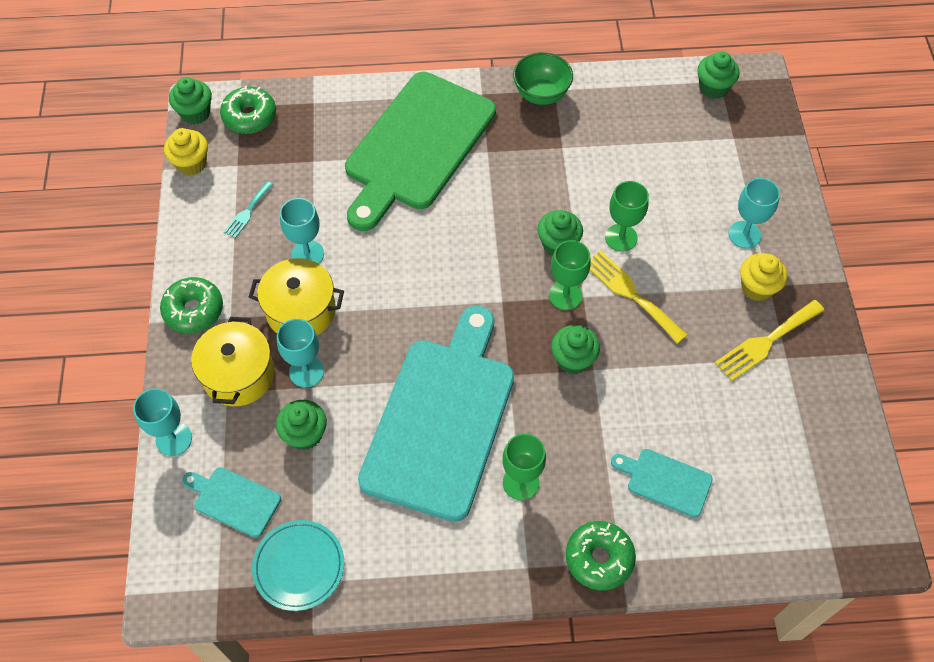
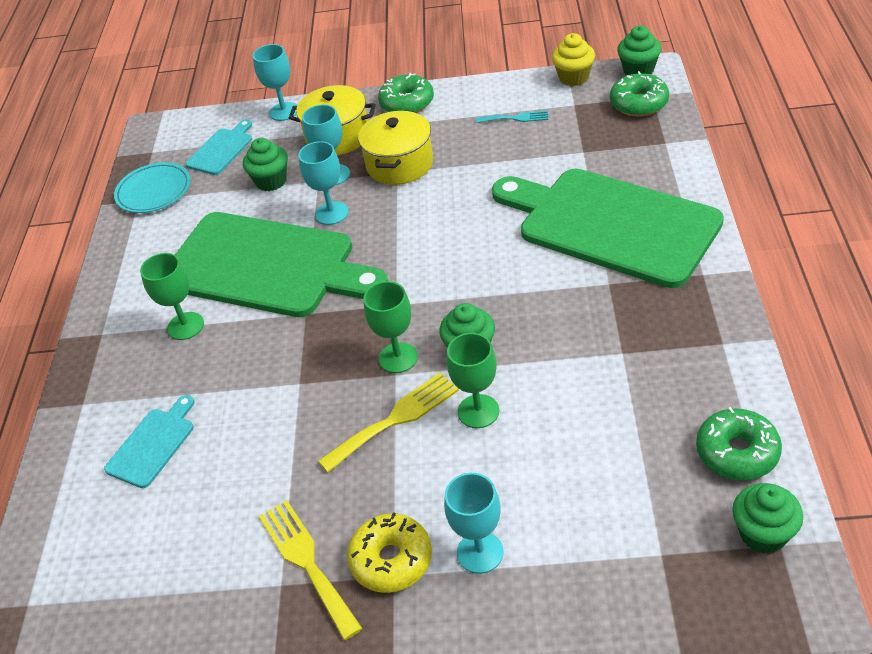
camera: 100 degrees right, 15 degrees down
turquoise fork [224,181,273,238] -> turquoise fork turned 150 degrees clockwise [476,111,548,123]
turquoise goblet [280,198,324,264] -> turquoise goblet moved to [298,141,348,225]
turquoise cutting board [358,305,514,522] -> green cutting board [175,212,388,317]
green bowl [513,52,573,105] -> none
green cupcake [551,325,600,374] -> none
green donut [566,521,636,590] -> green donut moved to [696,407,782,480]
yellow cupcake [740,253,788,301] -> yellow donut [347,512,432,593]

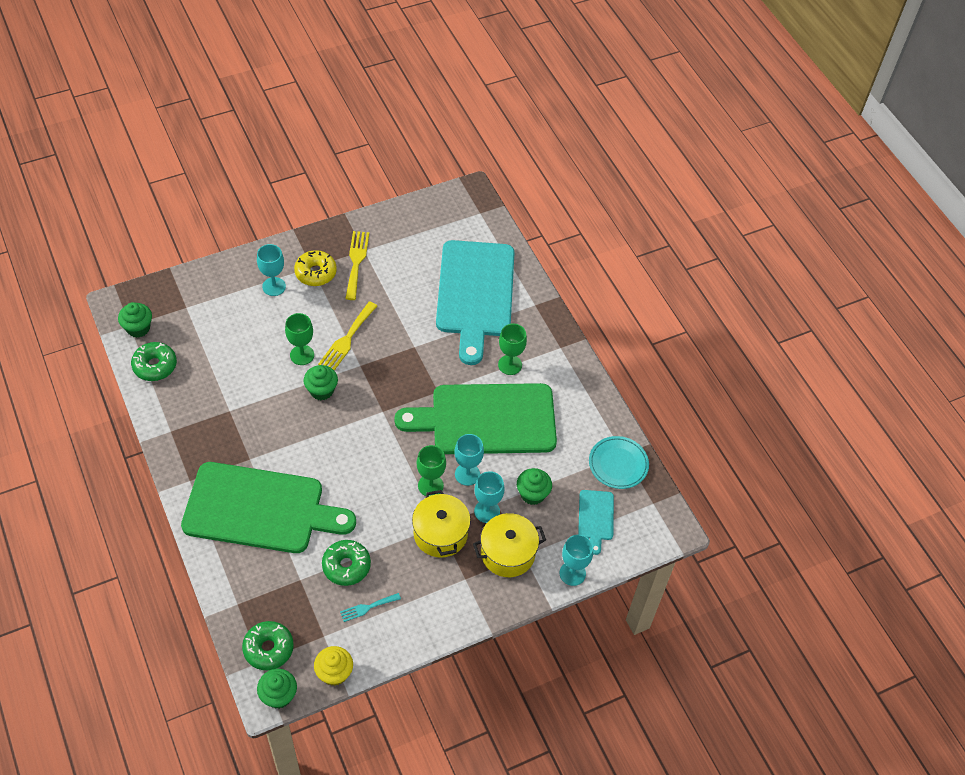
camera: 145 degrees right, 10 degrees up
turquoise cutting board [104,395,194,488] -> turquoise cutting board [436,240,515,365], size x2.37
yellow fork [259,500,363,640] -> yellow fork turned 120 degrees counterclockwise [345,231,369,300]
green goblet [363,281,418,373] -> green goblet moved to [417,445,446,496]
green donut [378,73,434,113] -> green donut moved to [322,540,371,586]

